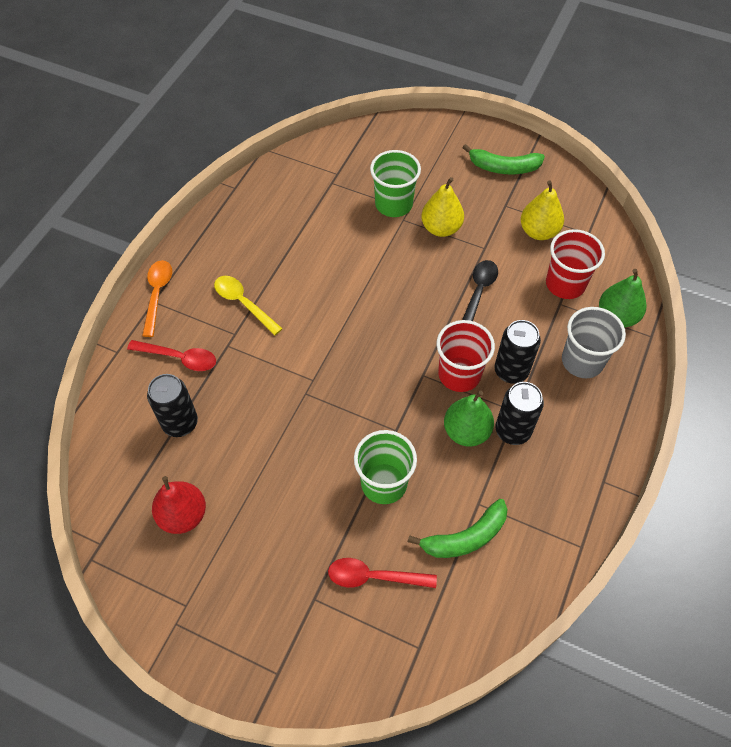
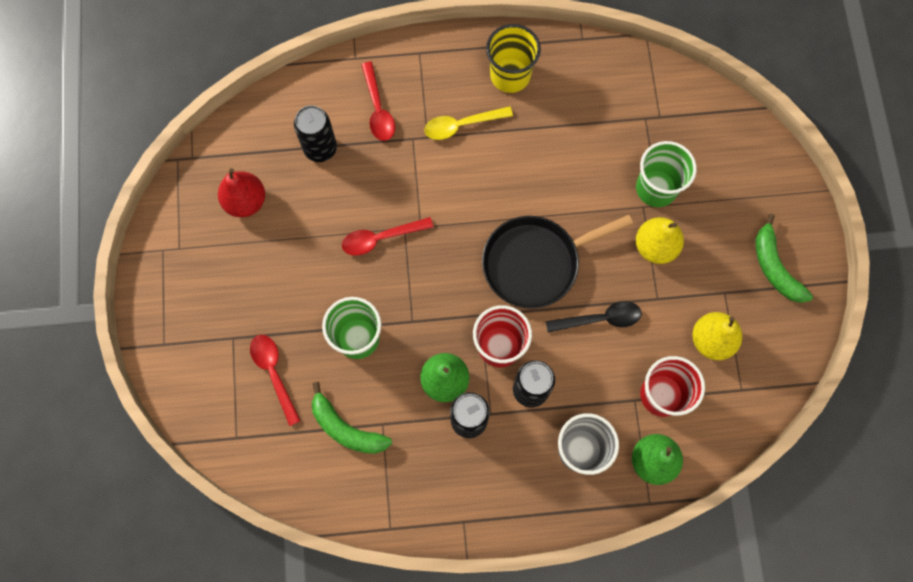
camera: 60 degrees right, 15 degrees up
orange spoon [142,260,172,337] -> none
yellow spoon [214,276,283,336] -> yellow spoon turned 120 degrees counterclockwise [424,106,513,140]
none -> red spoon [342,217,434,256]
none -> black pan [482,214,633,309]
none -> yellow cup [486,24,541,93]

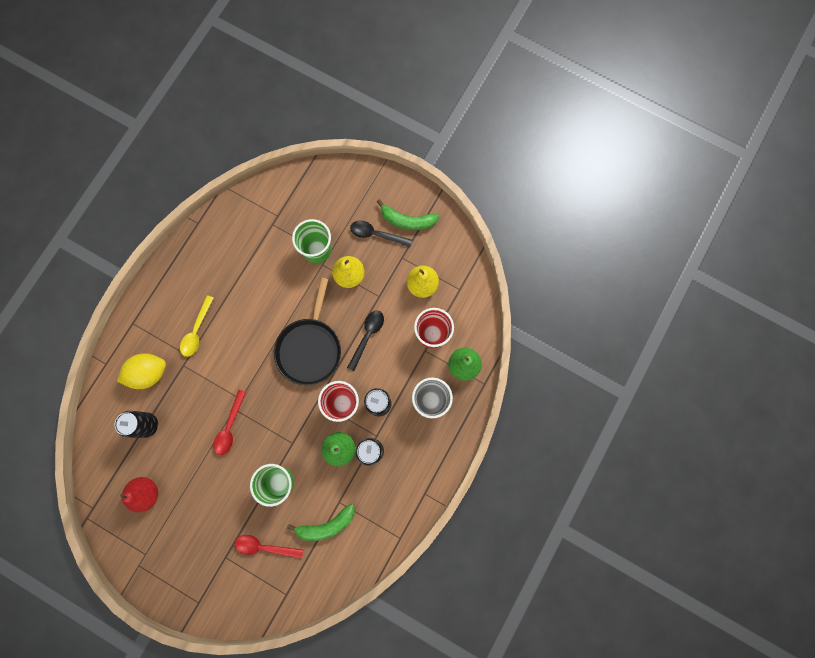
camera: 55 degrees left, 5 degrees up
red spoon [361,62,395,141] -> yellow lemon [117,353,166,389]
yellow cup [486,24,541,93] -> none
none -> black spoon [350,220,412,247]

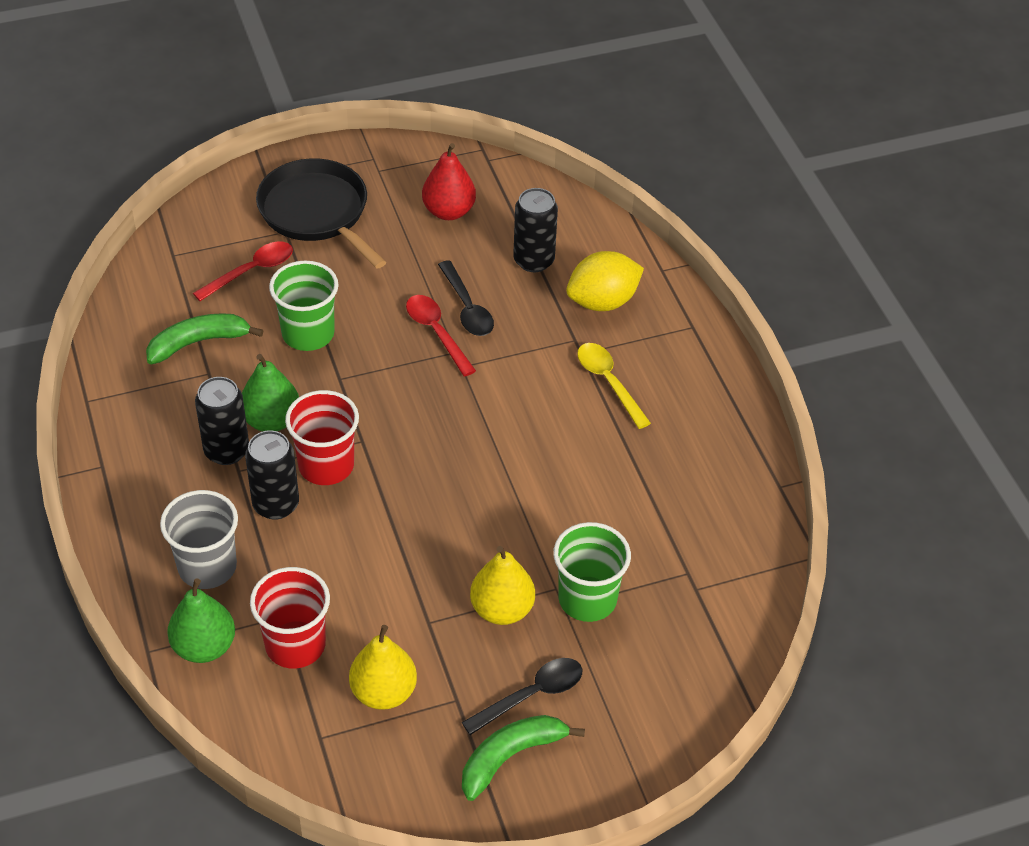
camera: 130 degrees right, 30 degrees down
yellow lemon [117,353,166,389] -> yellow lemon turned 45 degrees clockwise [566,251,644,311]
black pan [274,278,341,386] -> black pan moved to [256,158,386,269]
green banana [287,504,355,541] -> green banana turned 45 degrees clockwise [146,313,264,364]
black spoon [347,311,384,371] -> black spoon moved to [438,260,494,336]

